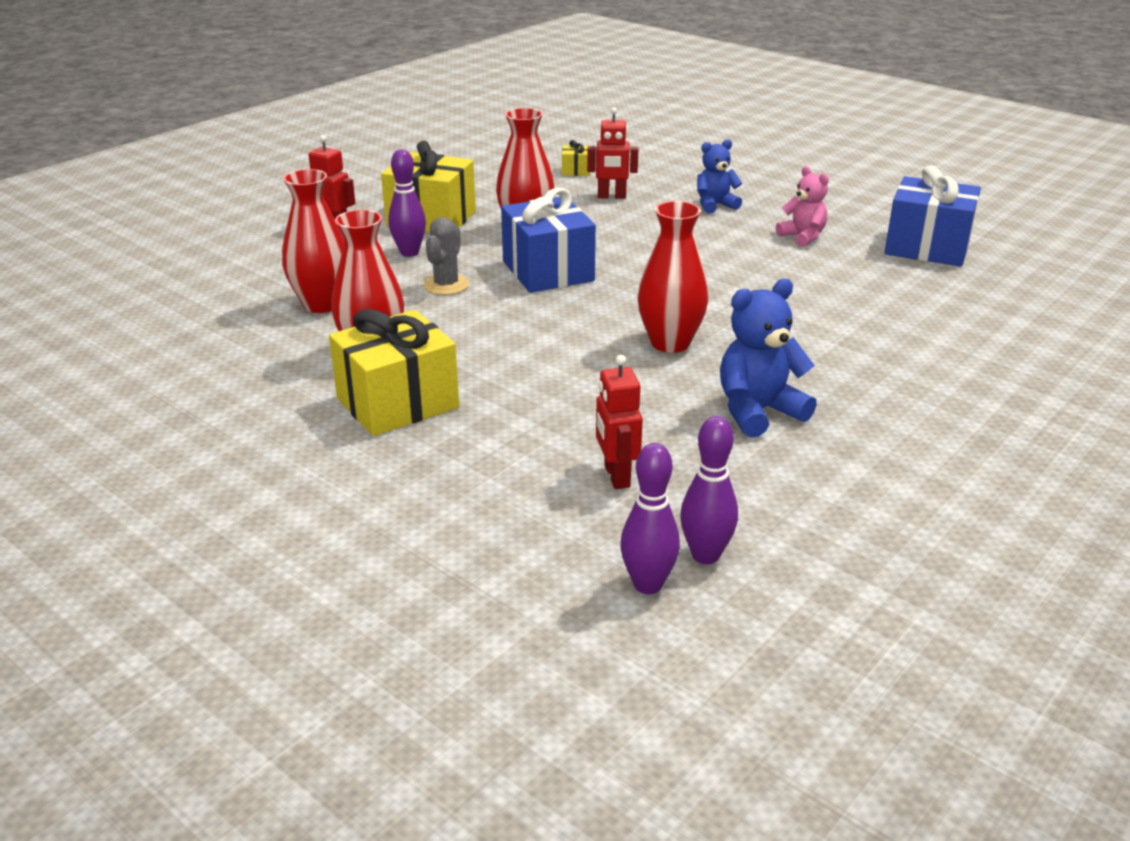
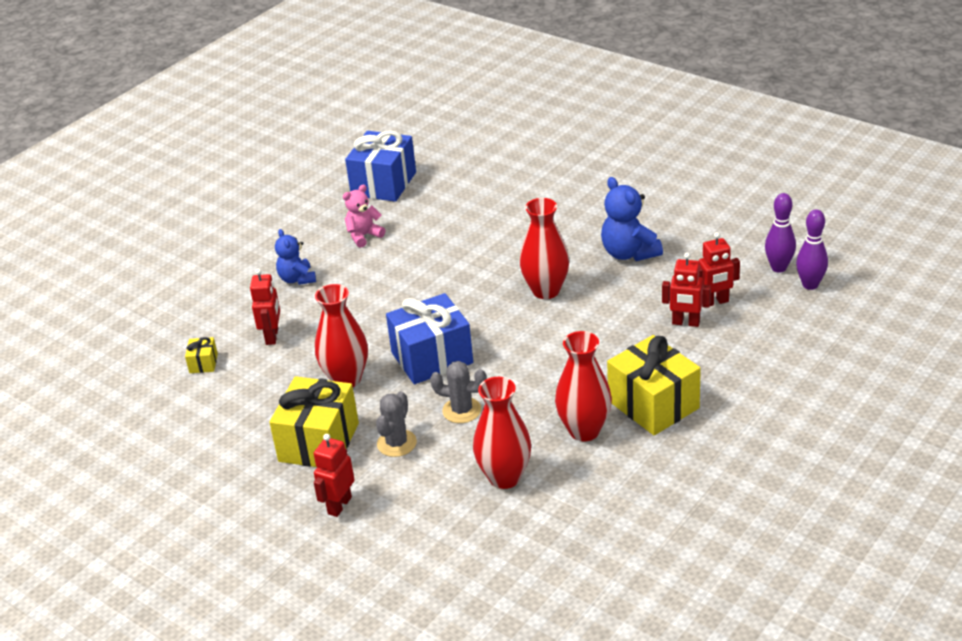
camera: 90 degrees left, 5 degrees up
purple bowling pin [388,149,426,257] -> grey cactus [376,391,417,457]
none -> red robot [662,252,711,327]

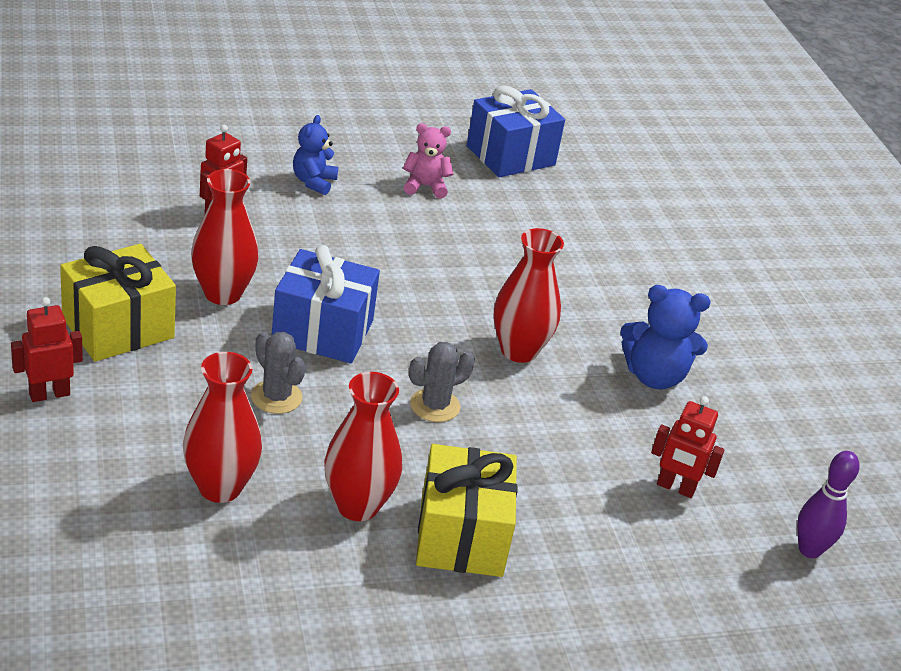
camera: 30 degrees right, 0 degrees up
yellow gift [185,337,218,373] -> none
grey cactus [376,391,417,457] -> grey cactus moved to [409,342,475,422]
blue teddy bear [601,177,663,261] -> blue teddy bear turned 90 degrees counterclockwise [620,285,710,389]
red robot [662,252,711,327] -> none
purple bowling pin [765,193,796,273] -> none

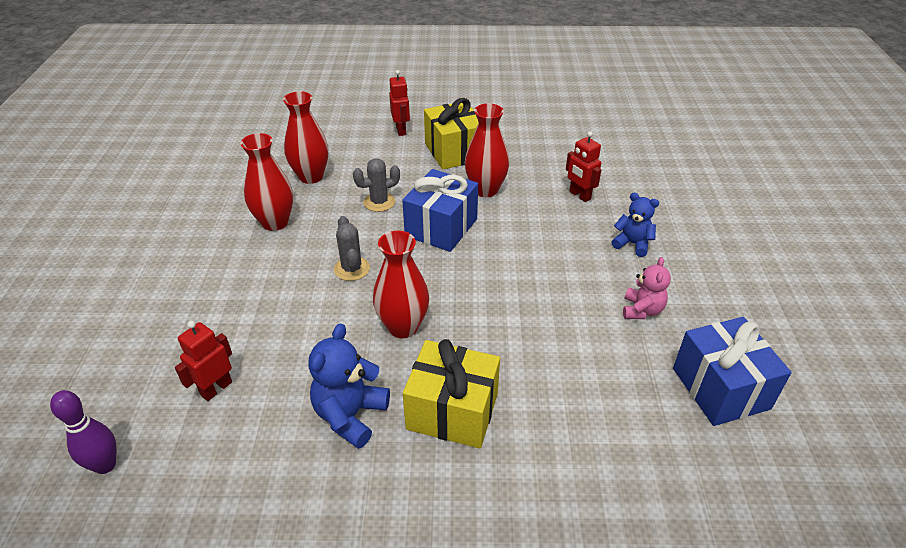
camera: 110 degrees right, 5 degrees up
yellow gift [416,444,517,577] -> yellow gift moved to [403,339,500,448]

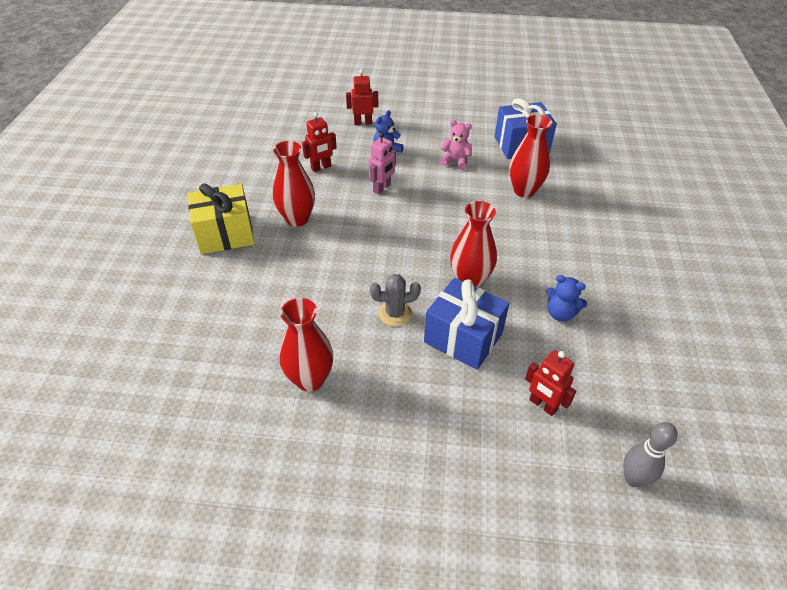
camera: 85 degrees left, 5 degrees up
purple bowling pin [50,390,117,474] -> grey bowling pin [623,422,677,487]
red vase [283,91,329,184] -> red vase moved to [509,114,552,198]
blue teddy bear [308,323,390,449] -> blue teddy bear [546,275,587,321], size x0.66
grey cactus [353,159,400,212] -> none
red robot [389,70,410,136] -> red robot moved to [346,69,378,125]
blue gift [402,169,478,252] -> blue gift moved to [424,278,509,370]
yellow gift [403,339,500,448] -> none
none -> pink robot [369,132,396,194]

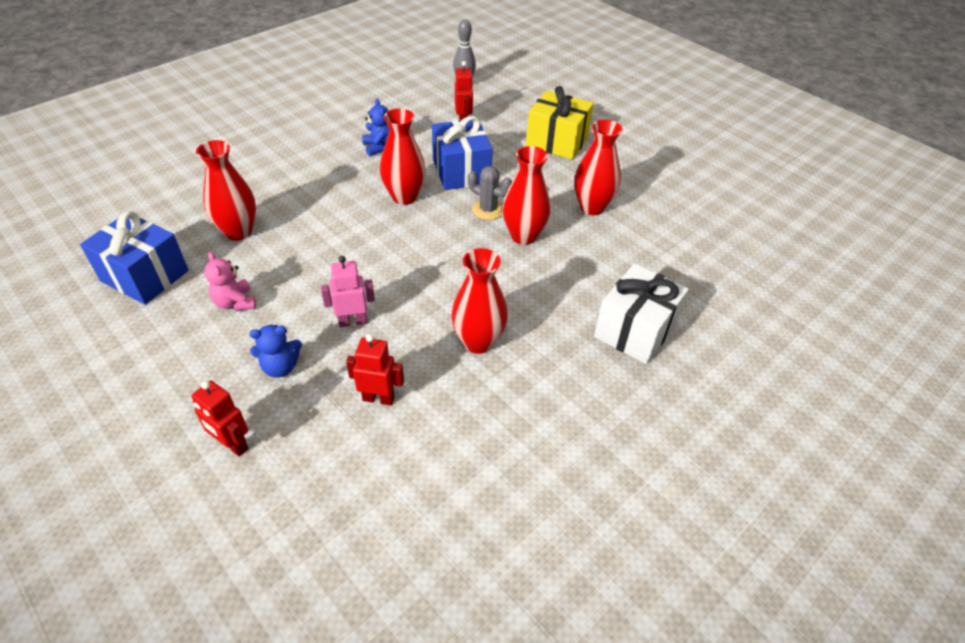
camera: 140 degrees left, 0 degrees up
yellow gift [188,183,255,254] -> yellow gift moved to [526,86,593,160]
none -> red vase [502,146,551,245]
none -> white gift [594,263,689,364]

